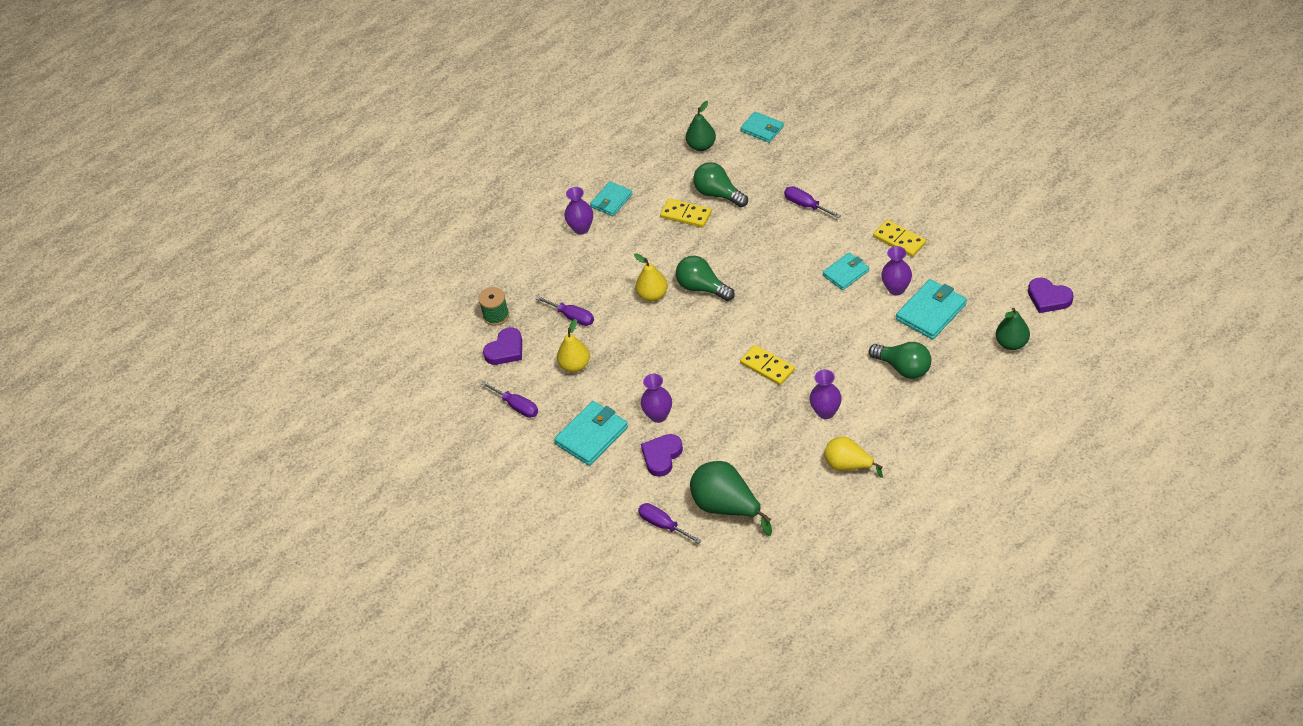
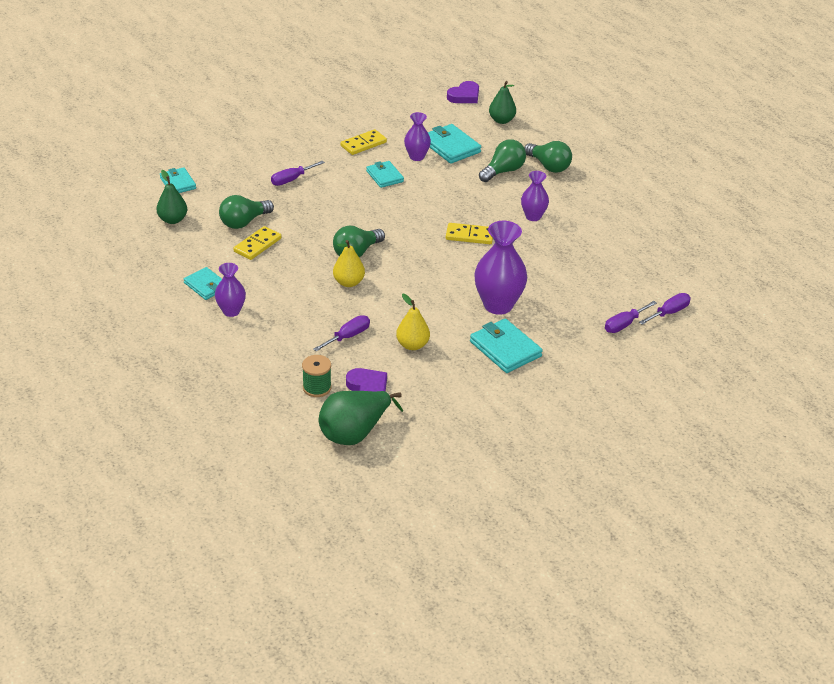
camera: 85 degrees left, 10 degrees down
purple screwdriver [482,381,538,418] -> purple screwdriver moved to [639,293,691,325]
purple vase [641,374,672,423] -> purple vase [474,221,527,315], size x1.73
purple heart [641,434,683,477] -> none
green pear [690,461,772,536] -> green pear moved to [319,391,403,445]
turquoise wallet [740,112,784,143] -> turquoise wallet turned 75 degrees counterclockwise [160,167,196,193]
yellow domino [740,345,795,385] -> yellow domino turned 45 degrees clockwise [446,223,493,244]
yellow pear [824,436,883,478] -> none
none -> green light bulb [524,141,572,173]

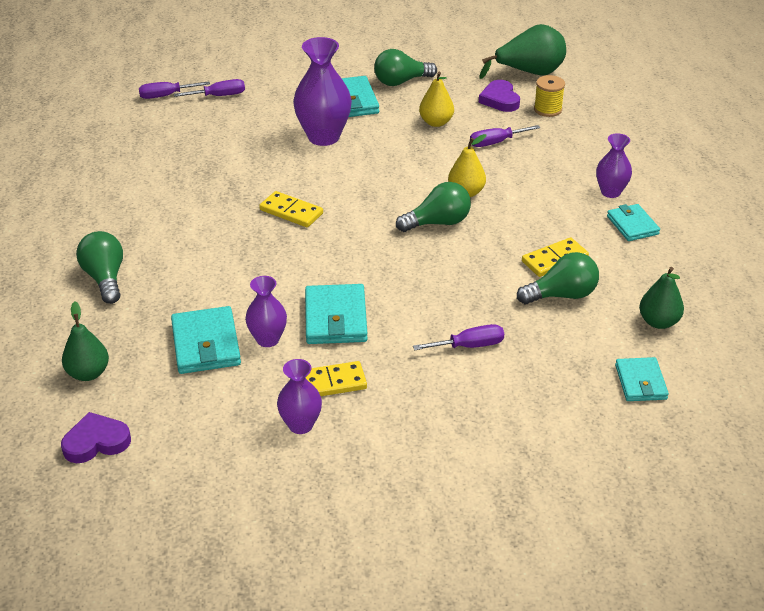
camera: 155 degrees left, 0 degrees up
green spool [302,355,332,397] -> yellow spool [534,75,565,117]
turquoise wallet [366,161,404,188] -> turquoise wallet [305,284,368,344], size x1.53
green light bulb [479,139,526,182] -> green light bulb moved to [374,49,437,86]
purple vase [521,171,549,221] -> purple vase moved to [277,359,322,434]

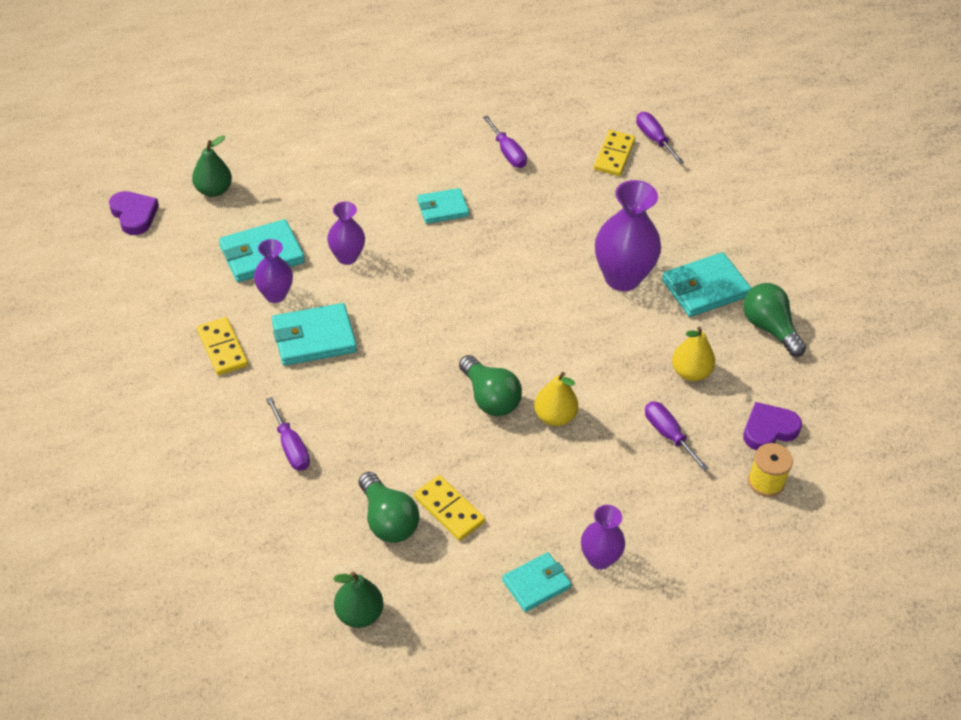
camera: 75 degrees right, 10 degrees up
green light bulb [76,231,123,304] -> none
purple screwdriver [174,79,245,97] -> purple screwdriver moved to [483,116,527,168]
yellow domino [259,191,323,227] -> yellow domino moved to [593,130,635,176]
purple vase [277,359,322,434] -> purple vase moved to [327,201,365,265]
green pear [480,24,566,79] -> none
turquoise wallet [615,357,669,401] -> turquoise wallet moved to [417,188,469,224]

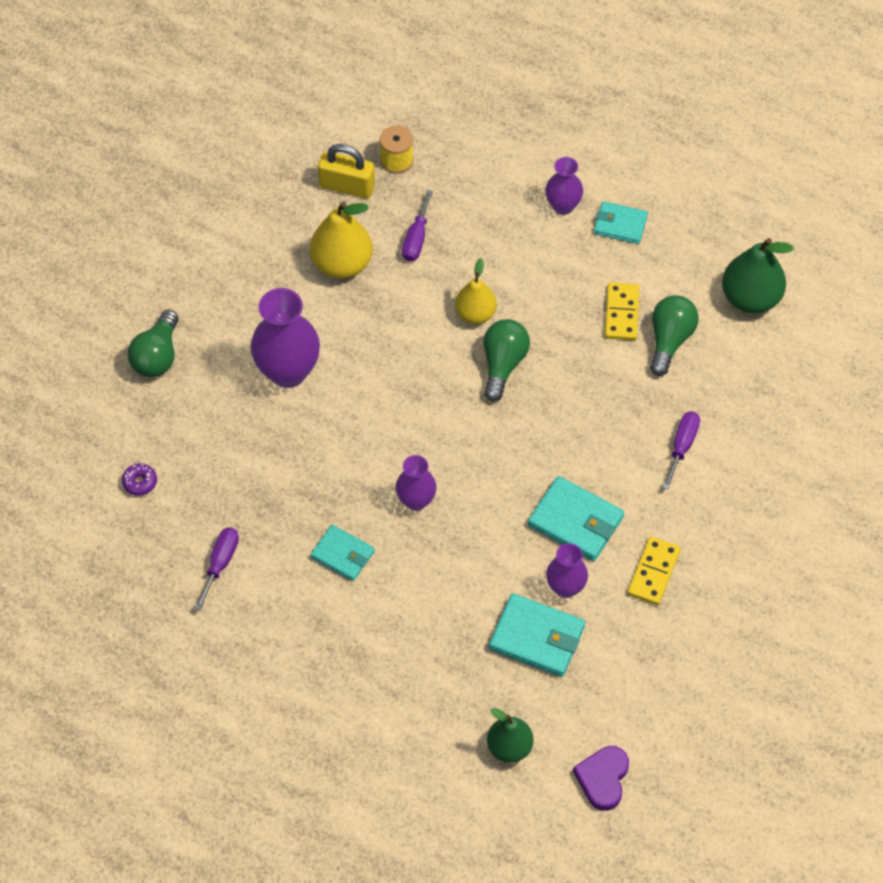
camera: 130 degrees left, 10 degrees up
purple vase [327,201,365,265] -> purple vase moved to [396,455,437,511]
green pear [333,571,383,628] -> green pear [722,238,794,313], size x1.52
yellow domino [593,130,635,176] -> purple donut [122,463,157,496]
purple screwdriver [636,112,684,164] -> none
turquoise wallet [662,252,751,317] -> none
yellow pear [672,326,715,381] -> yellow pear [310,202,373,279], size x1.52
green light bulb [743,283,806,357] -> green light bulb moved to [128,310,179,378]
purple heart [743,402,802,450] -> yellow padlock [318,144,375,199]

